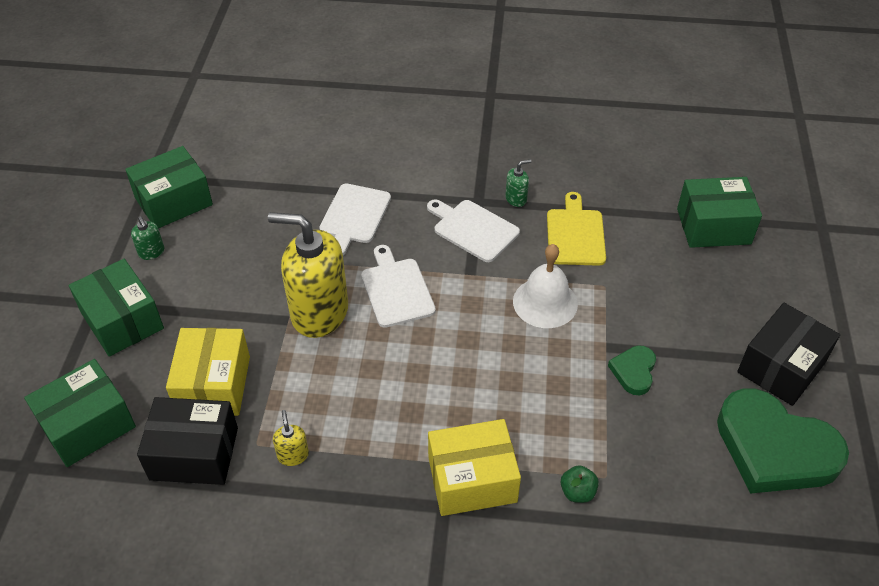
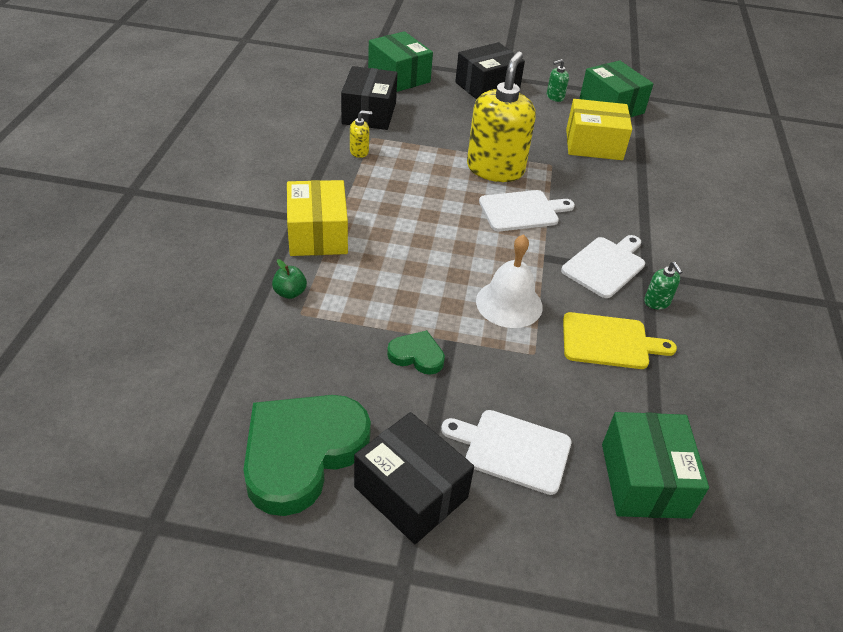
camera: 90 degrees right, 5 degrees down
green box [69,259,164,356] -> black box [455,42,525,99]
yellow box [166,328,250,416] -> yellow box moved to [566,99,632,160]
white cutting board [319,184,391,256] -> white cutting board moved to [441,410,571,495]

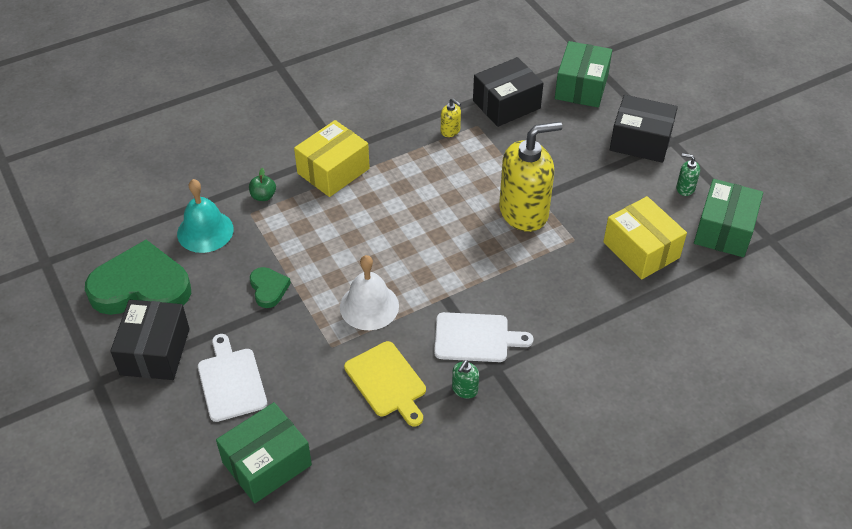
camera: 55 degrees right, 5 degrees up
white cutting board [479,190,575,231] -> none
none -> turquoise bell [177,179,234,253]

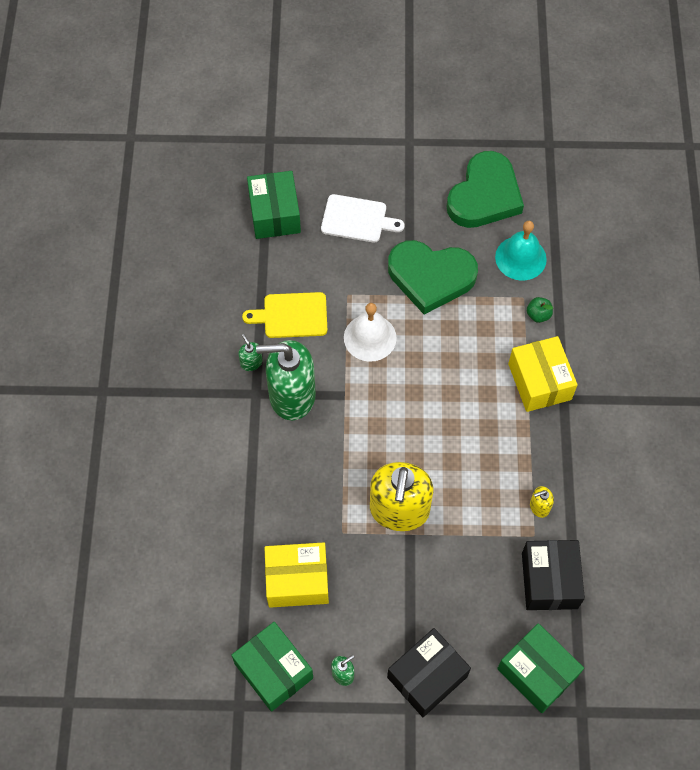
camera: 120 degrees right, 15 degrees up
black box [110,300,190,380] -> none
green heart [250,267,291,308] -> green heart [388,240,478,315], size x2.16
white cutting board [434,312,533,362] -> green soap dispenser [256,340,316,421]

